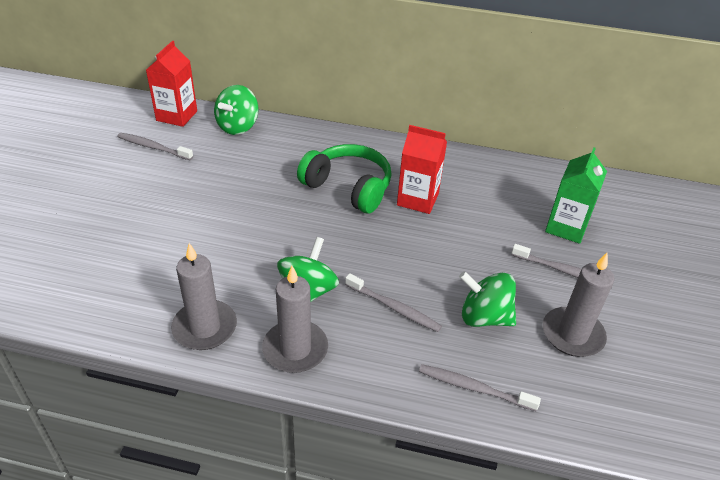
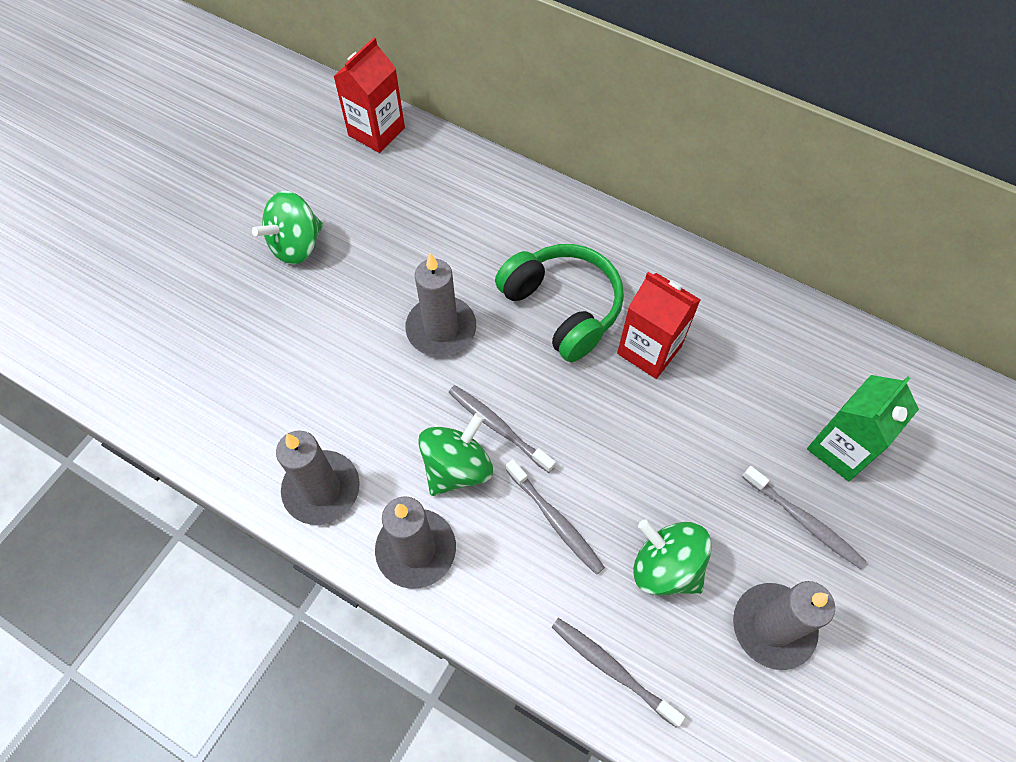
camera: 20 degrees right, 20 degrees up
grey toothbrush [117,133,193,160] -> grey toothbrush moved to [449,385,556,473]
green spinning top [214,85,258,135] -> green spinning top moved to [252,191,323,265]
none -> grey candle [405,253,476,357]

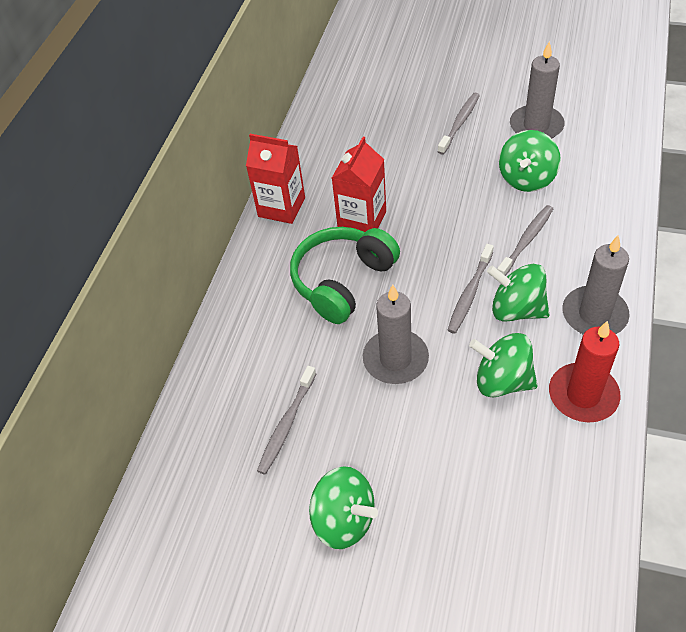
camera: 100 degrees left, 10 degrees down
grey candle [276,430,360,525] -> red candle [549,321,621,422]
red carton [333,37,405,153] -> red carton moved to [246,134,305,224]
grey toothbrush [552,618,685,727] -> grey toothbrush moved to [257,366,316,475]
green carton [807,375,919,481] -> none
none -> green spinning top [469,333,538,397]

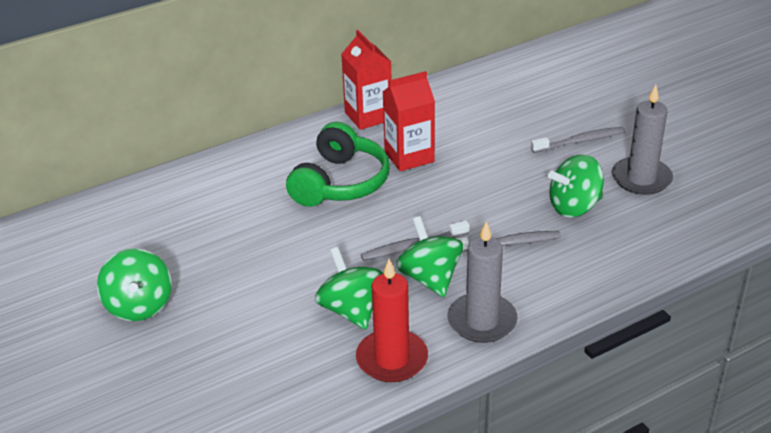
camera: 40 degrees right, 15 degrees down
grey toothbrush [257,366,316,475] -> none
green headphones [290,227,400,324] -> green headphones turned 120 degrees clockwise [286,122,390,207]
grey candle [363,284,429,384] -> none

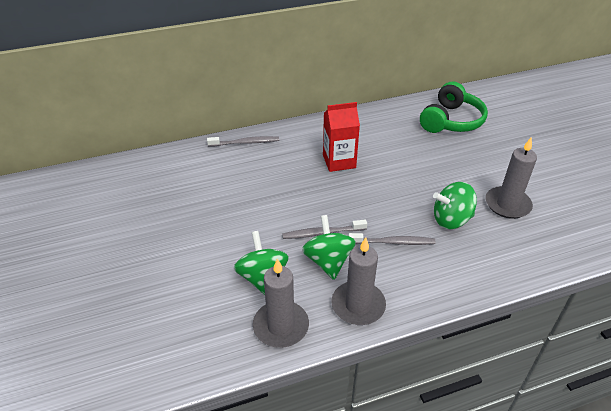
camera: 10 degrees right, 5 degrees up
green spinning top [97,248,172,321] -> none
green headphones [286,122,390,207] -> green headphones moved to [420,81,488,133]
red carton [341,30,392,130] -> none
red candle [356,259,428,382] -> grey candle [253,258,309,348]
grey toothbrush [531,127,626,153] -> grey toothbrush moved to [207,136,279,147]

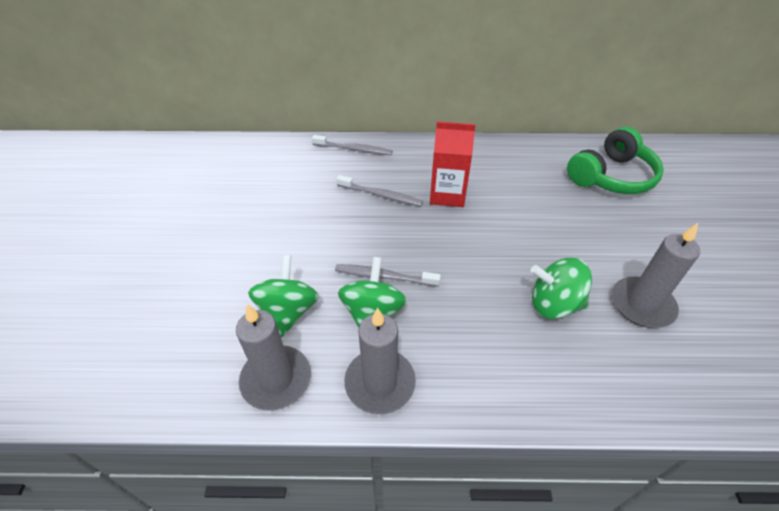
camera: 20 degrees right, 5 degrees up
grey toothbrush [348,233,436,245] -> grey toothbrush moved to [337,175,423,206]

